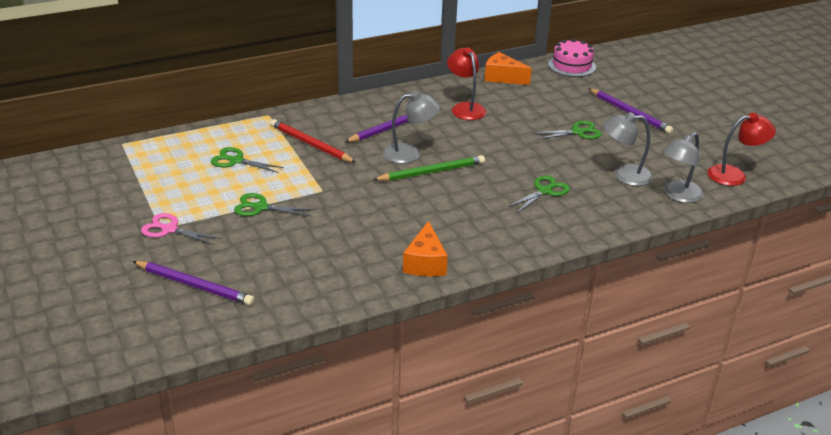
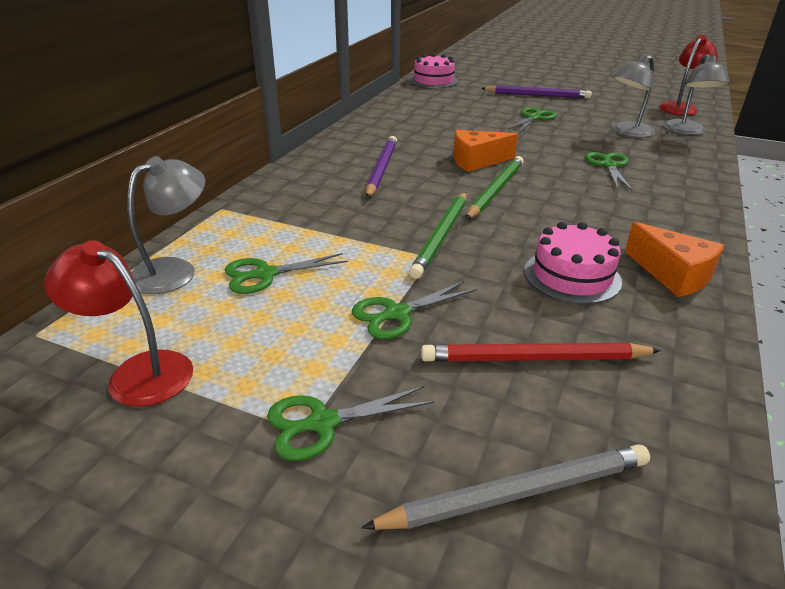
camera: 40 degrees left, 0 degrees up
purple pencil [133,261,254,305] -> grey pencil [361,444,650,530]
pink scissors [141,213,221,245] -> green scissors [267,386,434,461]
red pencil [270,119,356,163] -> red pencil moved to [421,343,661,362]
grey lamp [383,91,440,164] -> grey lamp moved to [127,156,205,295]
red lamp [447,47,486,120] -> red lamp moved to [44,240,193,407]
orange cheese [484,52,532,85] -> orange cheese moved to [453,130,518,172]
none -> green pencil [409,192,467,279]
none -> pink cake [524,222,622,304]

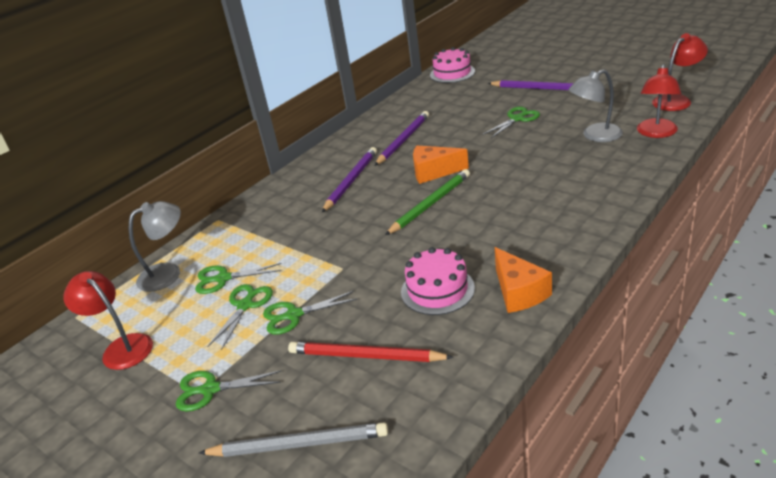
camera: 20 degrees right, 0 degrees up
green pencil [409,192,467,279] -> none
green scissors [585,152,632,190] -> green scissors moved to [207,284,273,350]
grey lamp [663,54,730,135] -> red lamp [637,64,681,138]
none -> purple pencil [375,111,429,166]

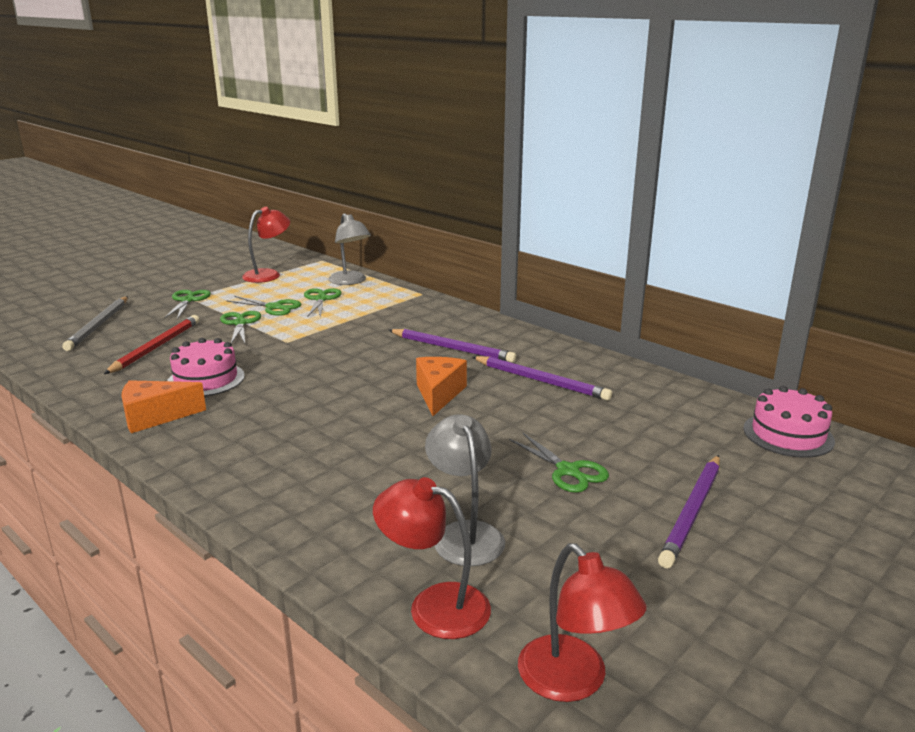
camera: 90 degrees right, 10 degrees down
green pencil [385,169,470,235] -> none

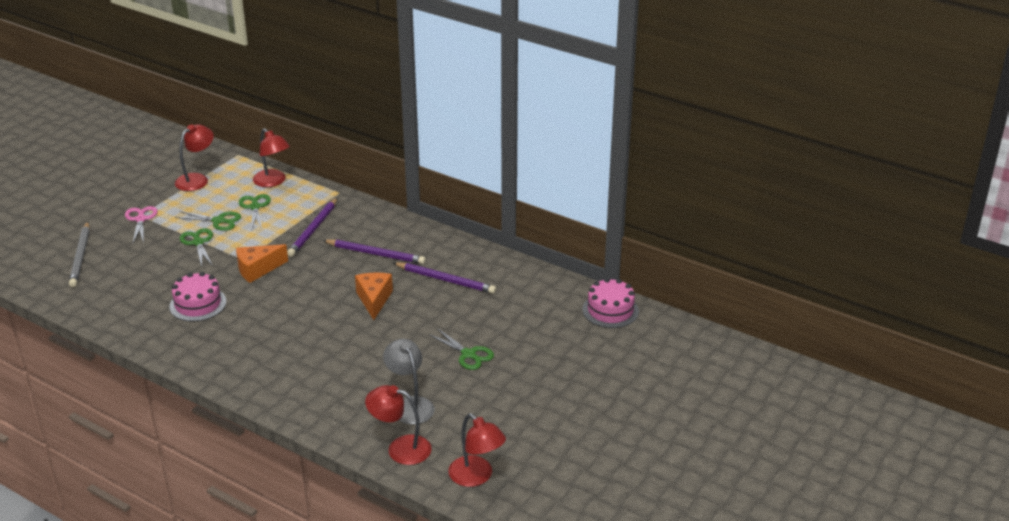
camera: 10 degrees left, 10 degrees up
red pencil [104,315,200,374] -> none
orange cheese [121,380,206,433] -> orange cheese moved to [236,244,288,283]
green scissors [164,290,211,319] -> pink scissors [125,206,158,243]
grey lamp [328,213,371,285] -> red lamp [253,128,290,187]
purple pencil [658,455,720,568] -> purple pencil moved to [287,198,337,257]

